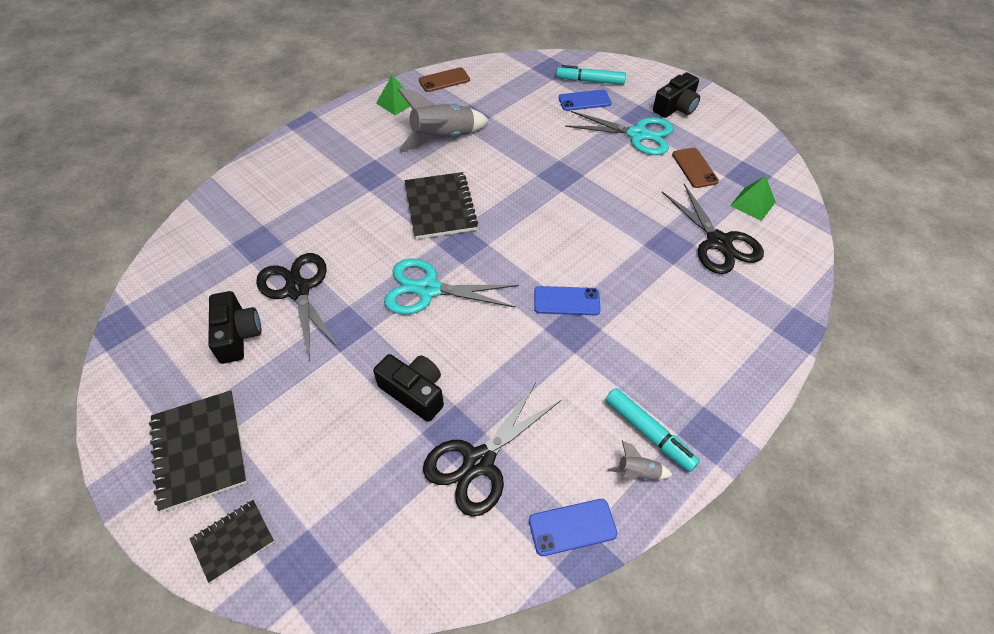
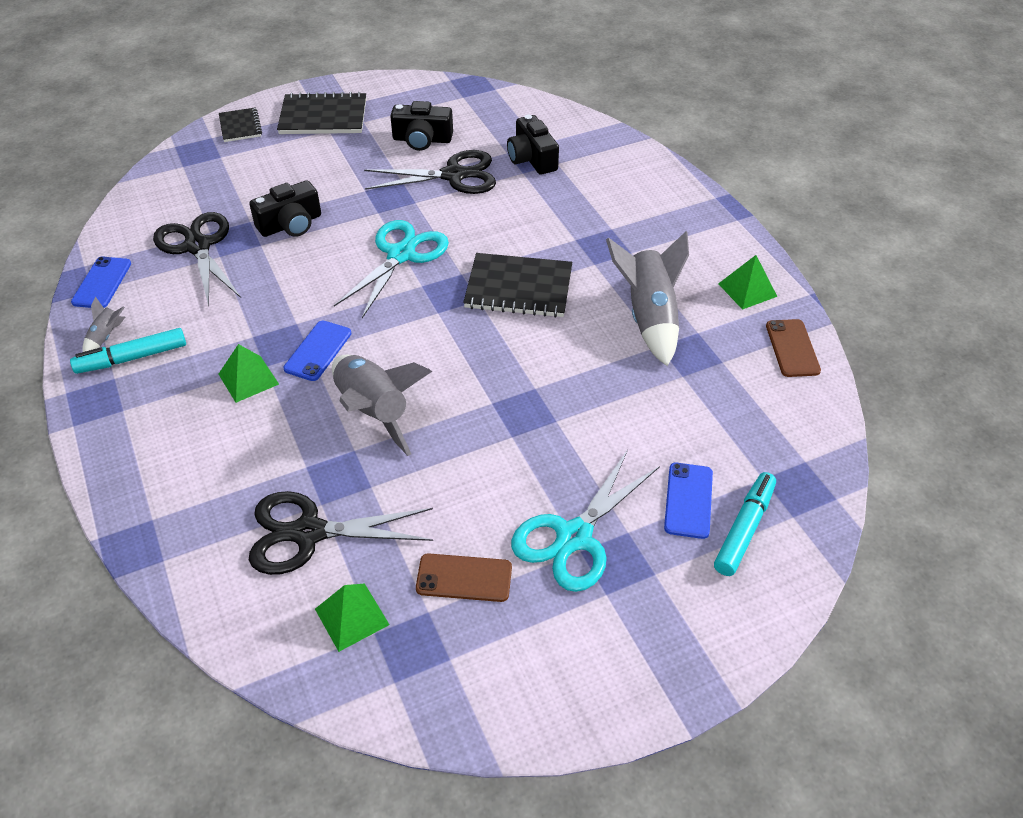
camera: 110 degrees right, 5 degrees down
black camera [653,73,700,118] -> black camera moved to [507,115,559,175]
none -> green pyramid [219,344,279,403]
none -> grey rocket [332,355,432,456]

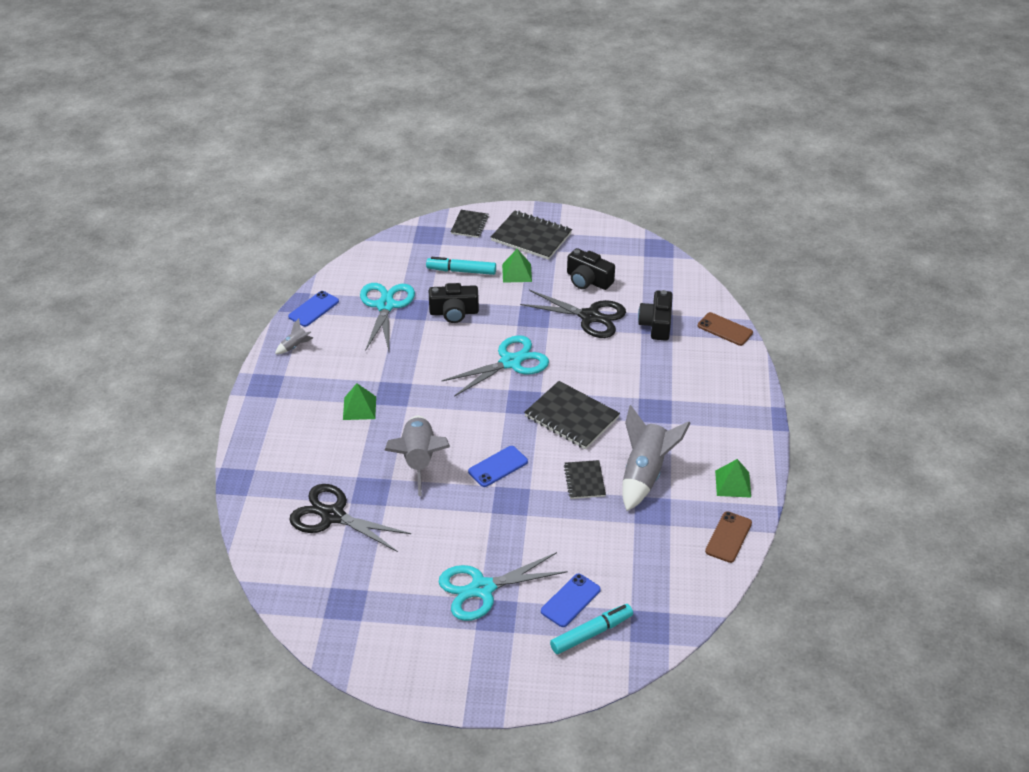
camera: 30 degrees right, 5 degrees down
turquoise marker [70,328,186,374] -> turquoise marker moved to [426,257,496,275]
black scissors [153,212,241,306] -> turquoise scissors [360,283,415,351]
blue phone [284,321,351,381] -> blue phone moved to [468,446,528,487]
green pyramid [315,583,390,652] -> green pyramid moved to [502,249,532,283]
brown phone [416,553,512,602] -> brown phone moved to [698,312,753,346]
none -> black notebook [564,460,606,499]

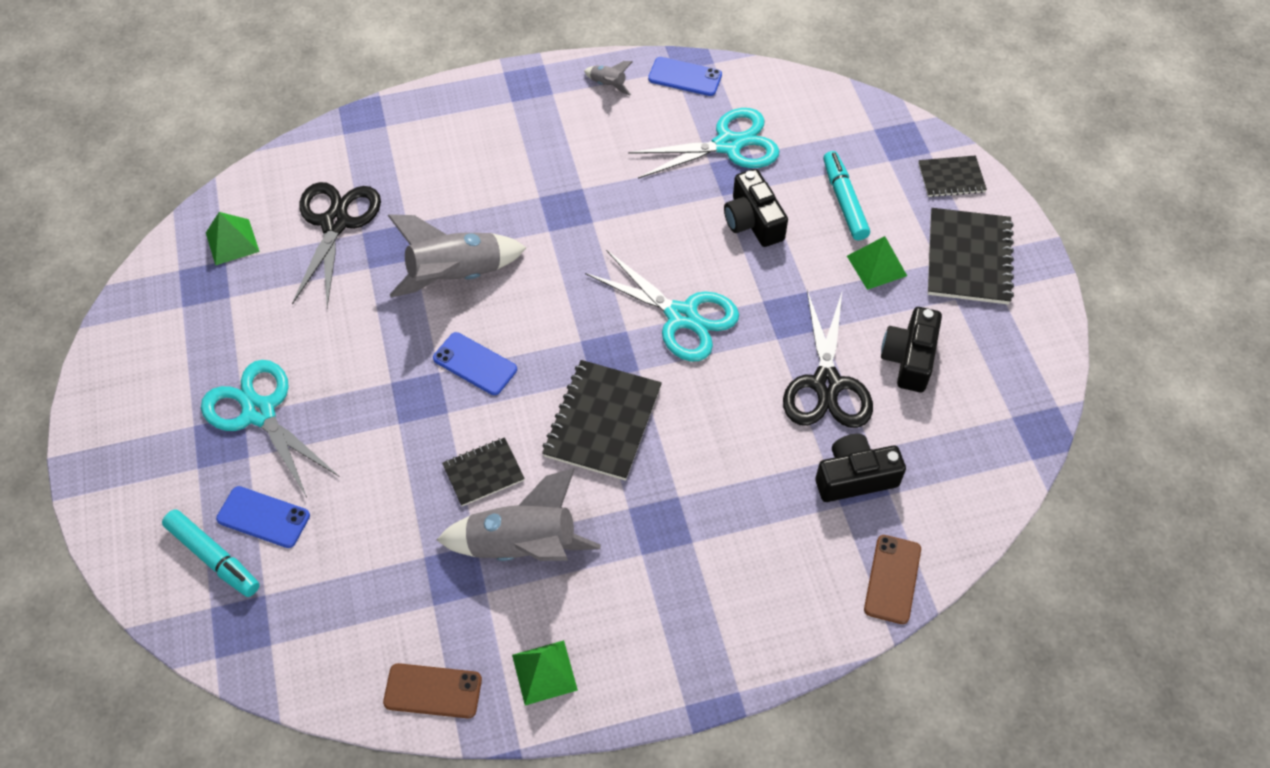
camera: 70 degrees right, 15 degrees up
green pyramid [343,383,376,420] -> green pyramid moved to [206,212,260,266]

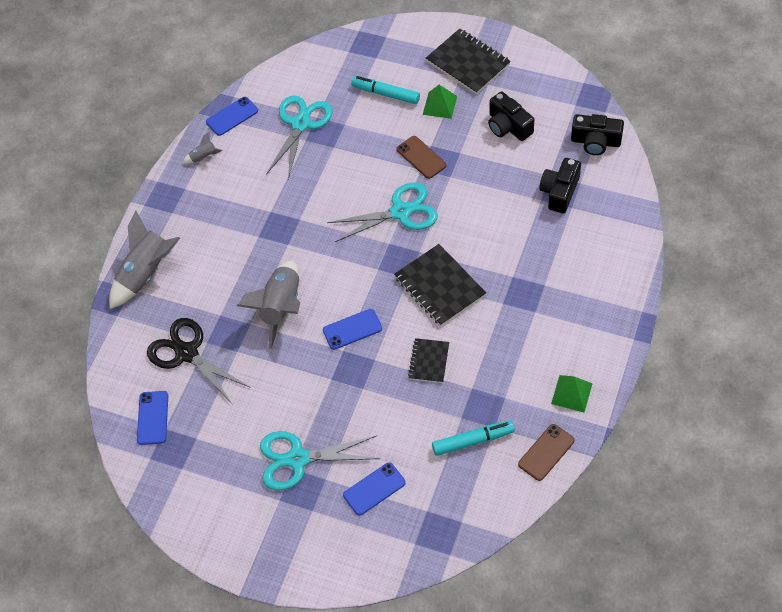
camera: 50 degrees left, 0 degrees up
turquoise marker [162,510,260,597] -> turquoise marker moved to [432,421,515,456]
green pyramid [206,212,260,266] -> blue phone [137,391,168,445]
grey rocket [437,468,601,561] -> grey rocket moved to [109,211,180,309]
black camera [724,169,788,247] -> black camera moved to [571,114,624,155]
black scissors [783,290,873,428] -> none
brown phone [864,535,921,624] -> brown phone moved to [396,136,447,179]
black notebook [918,155,987,197] -> none

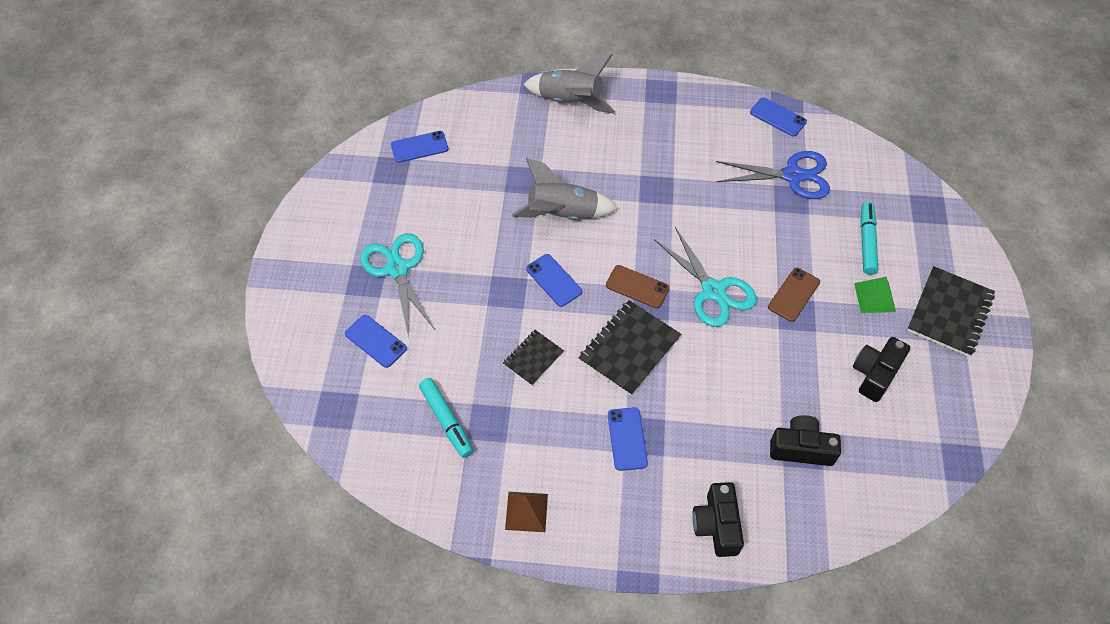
camera: 70 degrees right, 0 degrees up
black scissors [147,318,251,403] -> none
grey rocket [183,132,223,164] -> none
turquoise scissors [266,95,333,179] -> blue scissors [716,151,830,199]
black notebook [408,338,449,383] -> black notebook turned 45 degrees counterclockwise [503,330,564,386]
brown phone [518,424,575,481] -> brown phone moved to [606,265,670,308]
green pyramid [551,375,593,413] -> brown pyramid [505,492,548,532]
black camera [571,114,624,155] -> black camera moved to [692,482,744,557]
none -> blue phone [608,407,648,471]

